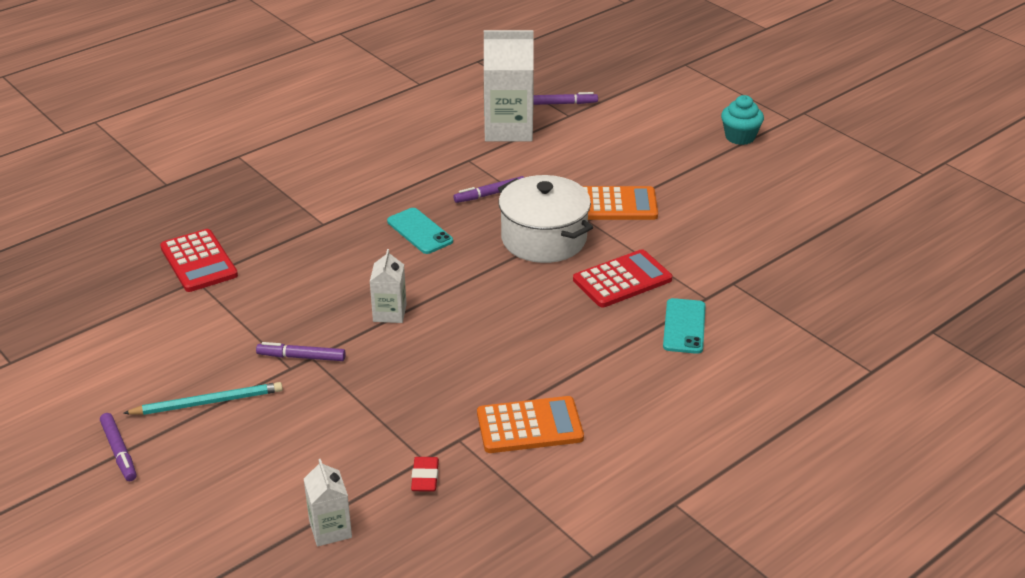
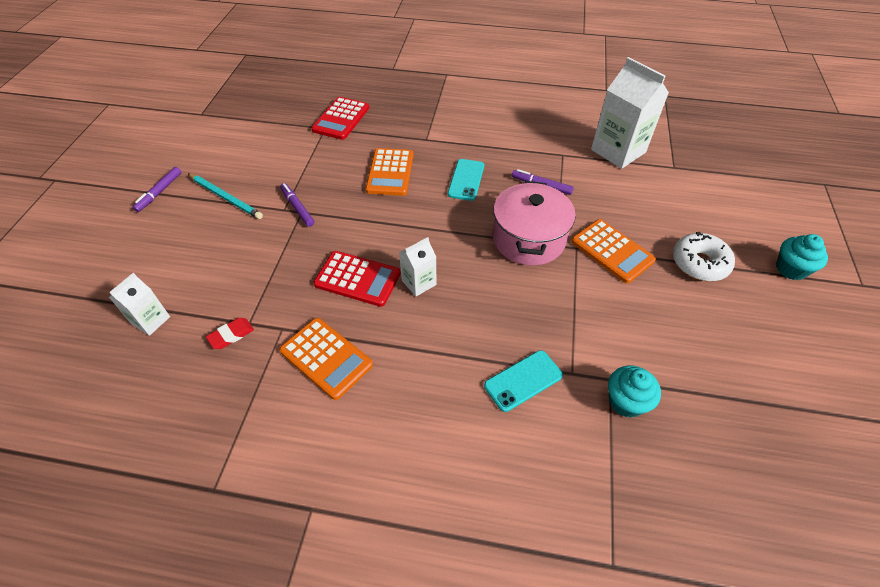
camera: 50 degrees right, 15 degrees up
white carton [370,249,407,323] -> white carton moved to [399,237,436,296]
white pot [498,175,593,263] -> pink pot [493,181,576,266]
purple marker [533,92,598,105] -> none
red calculator [573,249,672,308] -> red calculator moved to [314,251,401,307]
none -> orange calculator [366,148,414,196]
none -> turquoise cupcake [608,366,661,418]
none -> white donut [673,232,735,281]

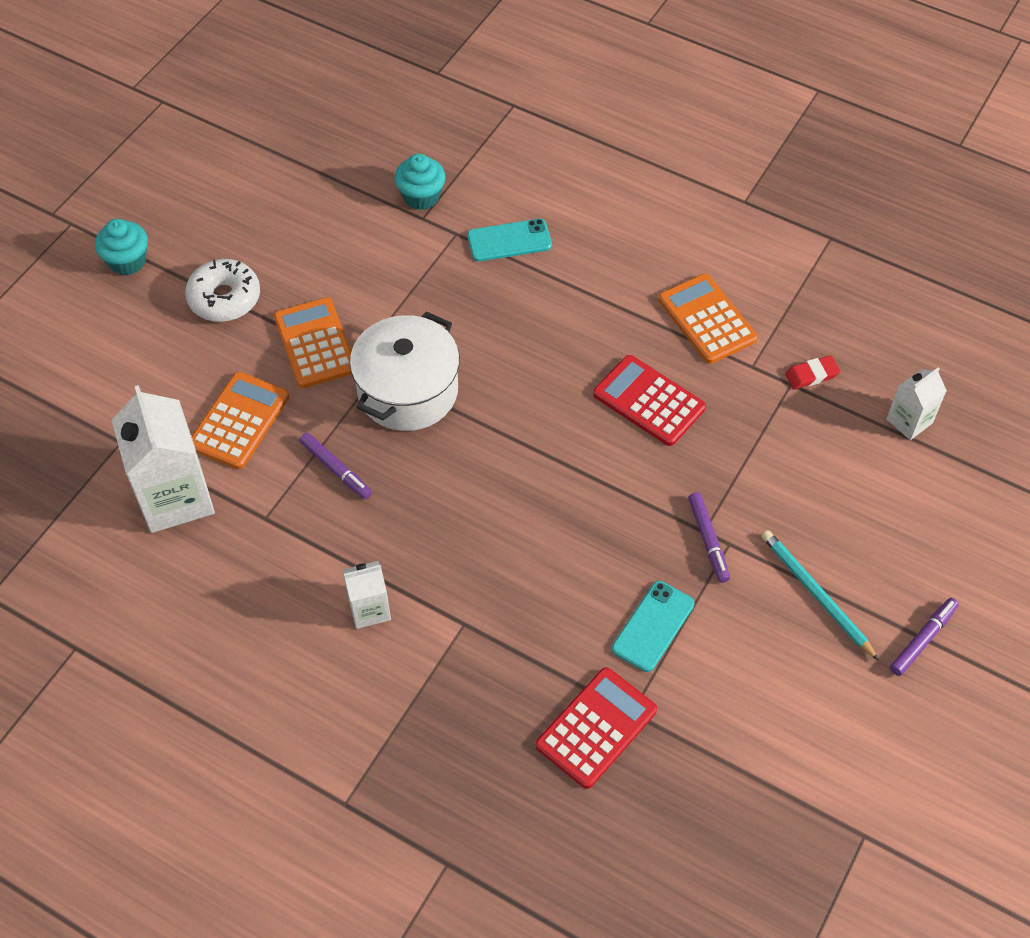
camera: 160 degrees left, 5 degrees up
orange calculator [366,148,414,196] -> orange calculator moved to [192,372,289,469]
white carton [399,237,436,296] -> white carton moved to [342,561,391,629]
turquoise phone [448,159,484,201] -> turquoise phone moved to [612,581,694,672]
pink pot [493,181,576,266] -> white pot [350,311,460,431]

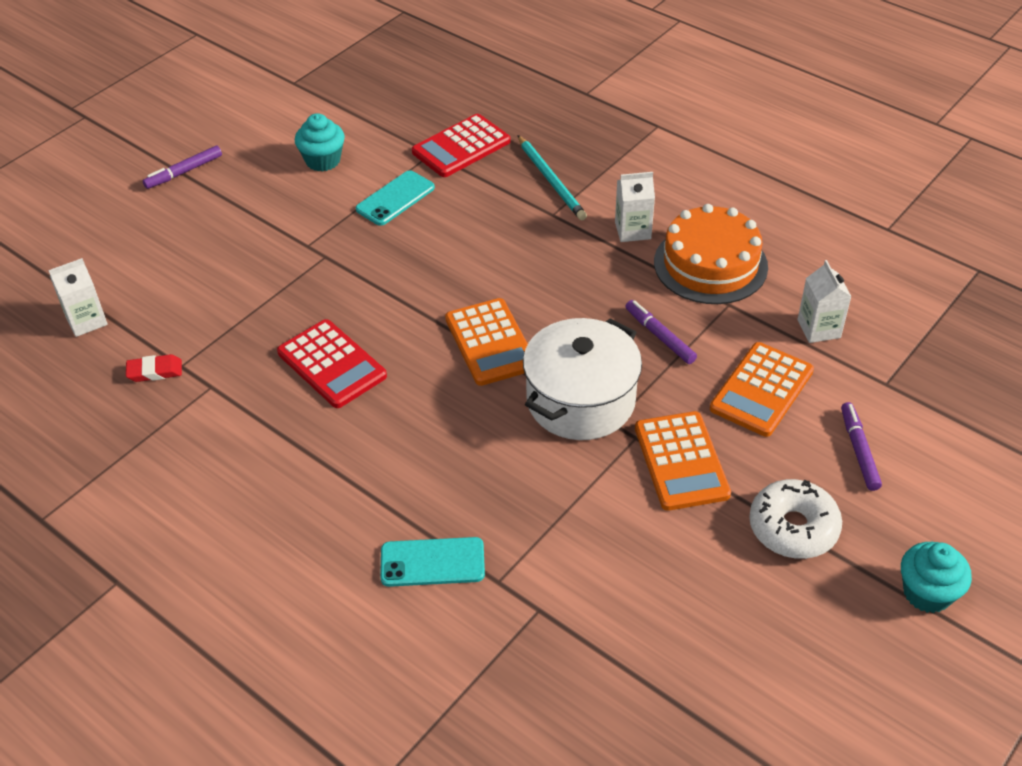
camera: 170 degrees left, 10 degrees down
white carton [111,385,215,533] -> white carton [797,260,852,343], size x0.53
turquoise cupcake [394,154,446,210] -> turquoise cupcake moved to [295,113,345,172]
orange calculator [658,274,758,364] -> orange calculator moved to [445,298,528,386]
purple marker [688,492,730,583] -> purple marker moved to [841,402,882,491]
turquoise pencil [762,530,879,661] -> turquoise pencil moved to [517,135,587,220]
none -> orange cake [654,204,768,304]

